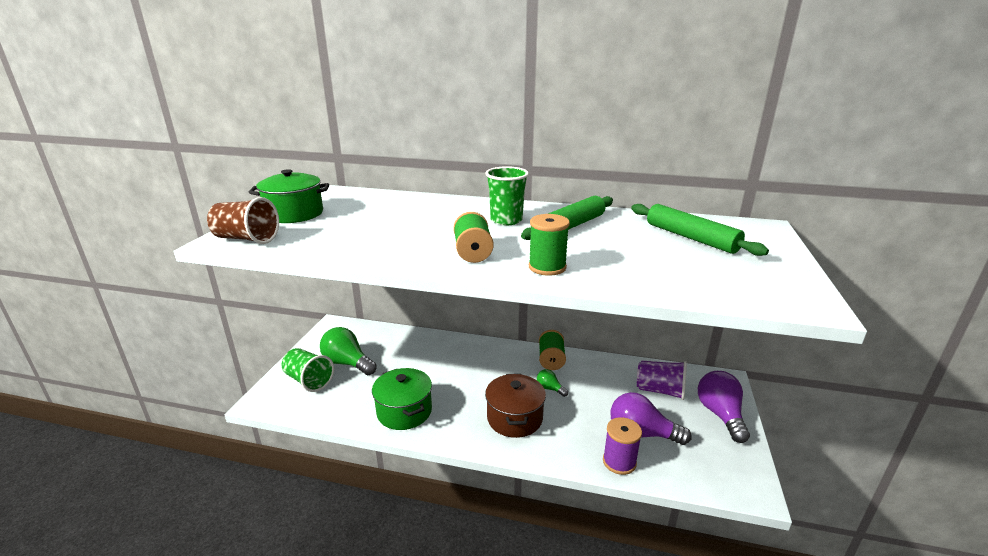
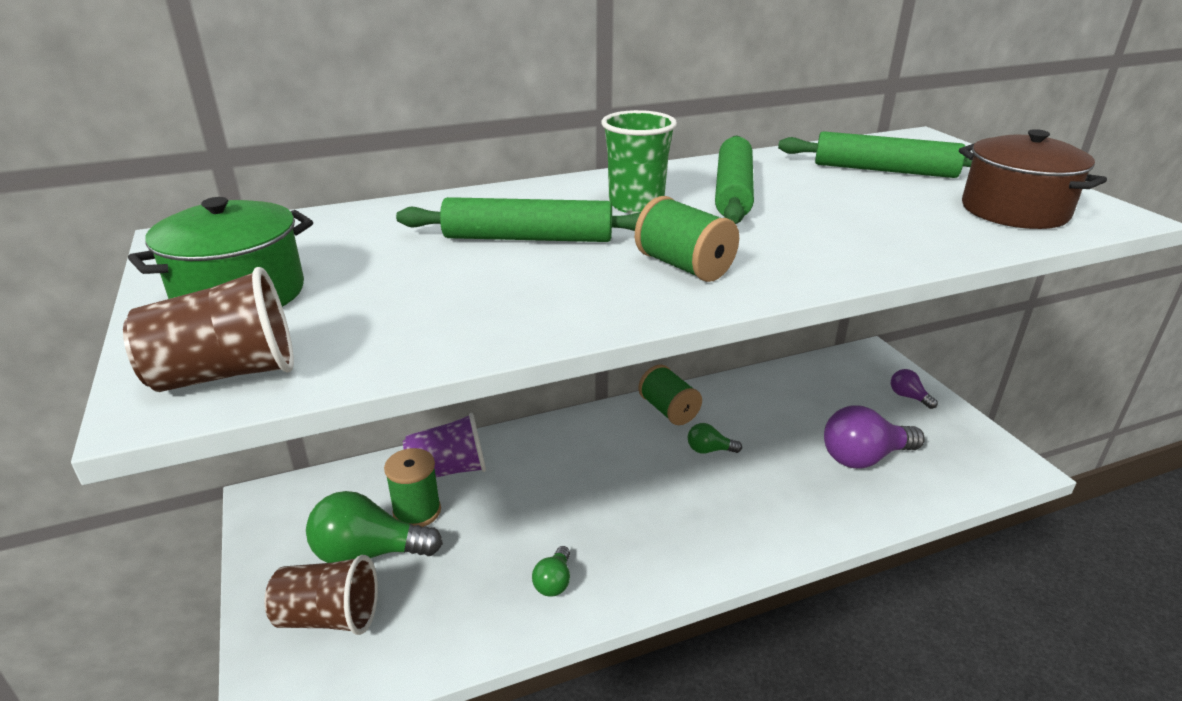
camera: 35 degrees left, 5 degrees up
green cup [282,348,334,392] -> brown cup [265,555,378,635]
green pot [372,368,432,430] -> green light bulb [532,546,570,597]
brown pot [485,374,546,438] -> brown pot moved to [959,129,1107,229]
green spool [529,214,570,276] -> green spool moved to [384,448,441,527]
purple spool [603,417,642,475] -> none
purple cup [637,360,687,400] -> purple cup moved to [403,413,486,477]
purple light bulb [698,371,750,443] -> purple light bulb [891,369,938,409], size x0.50
none -> green rolling pin [396,197,641,242]

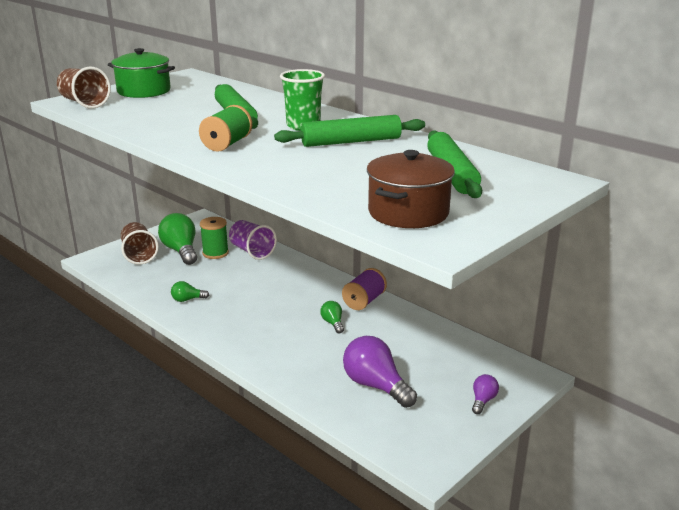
camera: 65 degrees right, 5 degrees down
green spool [638,365,702,425] -> purple spool [342,268,387,310]

